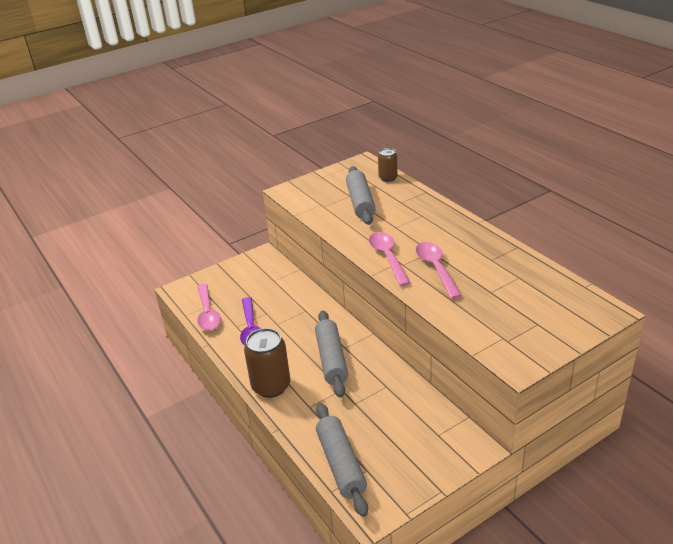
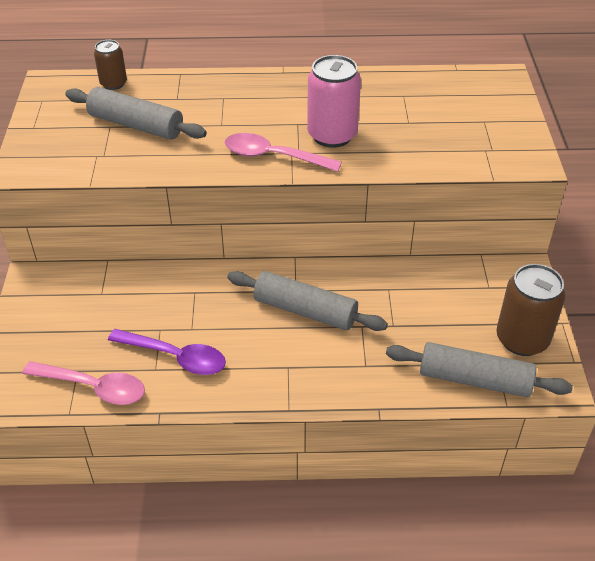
camera: 60 degrees left, 10 degrees up
brown can [244,328,290,398] -> brown can moved to [496,264,566,356]
pink spoon [416,242,462,299] -> pink can [307,55,361,148]

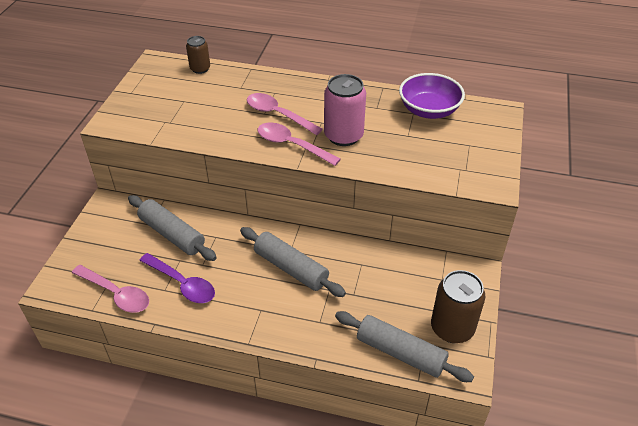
camera: 15 degrees right, 0 degrees up
grey rolling pin [65,87,207,140] -> grey rolling pin moved to [128,195,217,261]
none -> pink spoon [247,93,323,135]
none -> purple bowl [399,73,465,119]

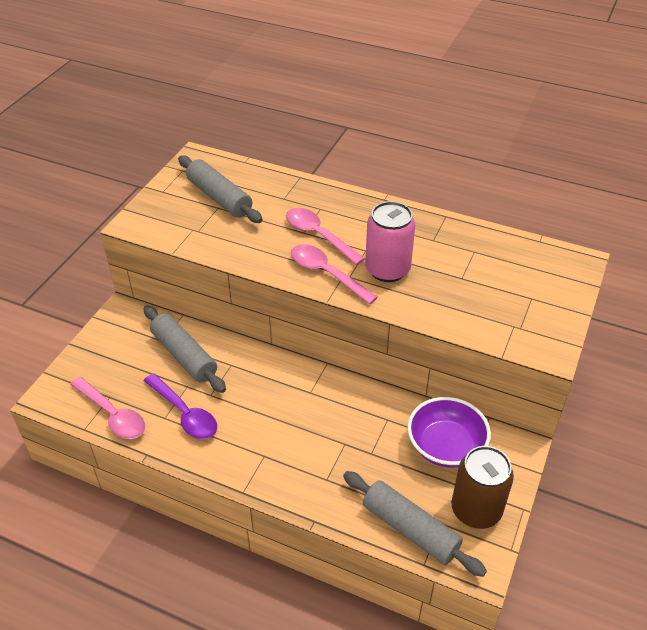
camera: 10 degrees right, 0 degrees up
brown can [186,36,210,74] -> none
grey rolling pin [240,227,346,297] -> grey rolling pin moved to [178,155,262,223]
purple bowl [399,73,465,119] -> purple bowl moved to [407,397,491,467]

